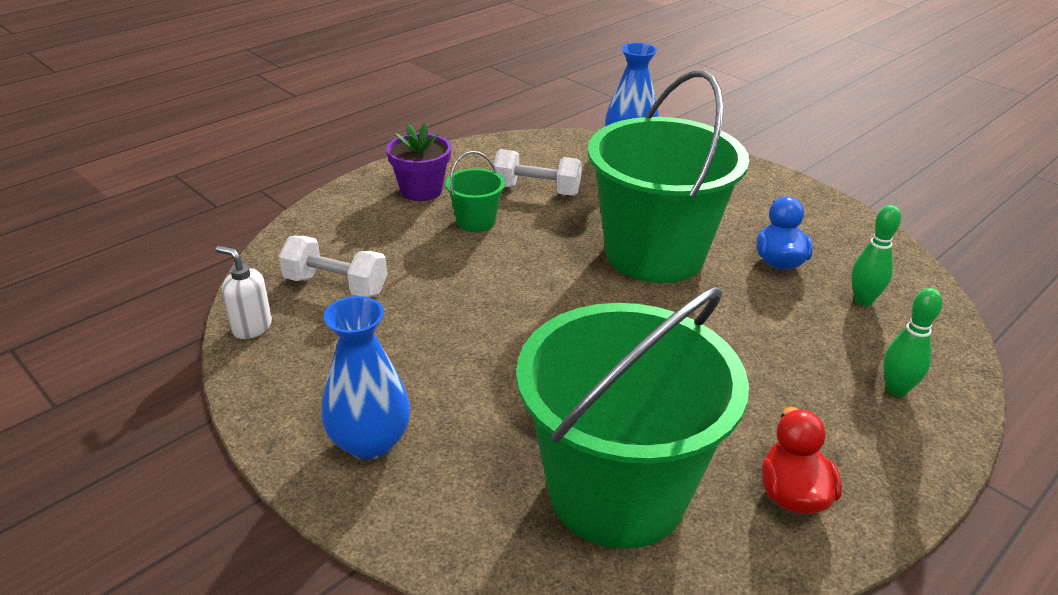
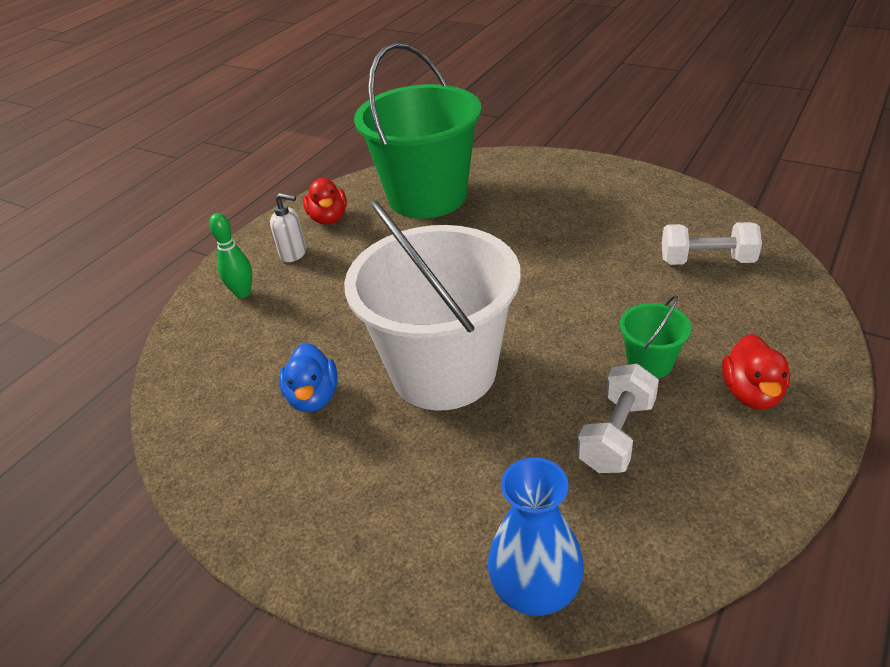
camera: 170 degrees right, 5 degrees up
white soap dispenser [216,246,272,339] -> white soap dispenser moved to [270,193,306,262]
blue vase [321,296,410,460] -> none
purple flower pot [386,123,451,201] -> red duck [722,334,790,409]
white dumbbell [493,149,582,196] -> white dumbbell turned 60 degrees counterclockwise [577,364,659,473]
green bucket [588,70,749,283] -> white bucket [344,200,521,410]
green bowling pin [851,205,901,306] -> none

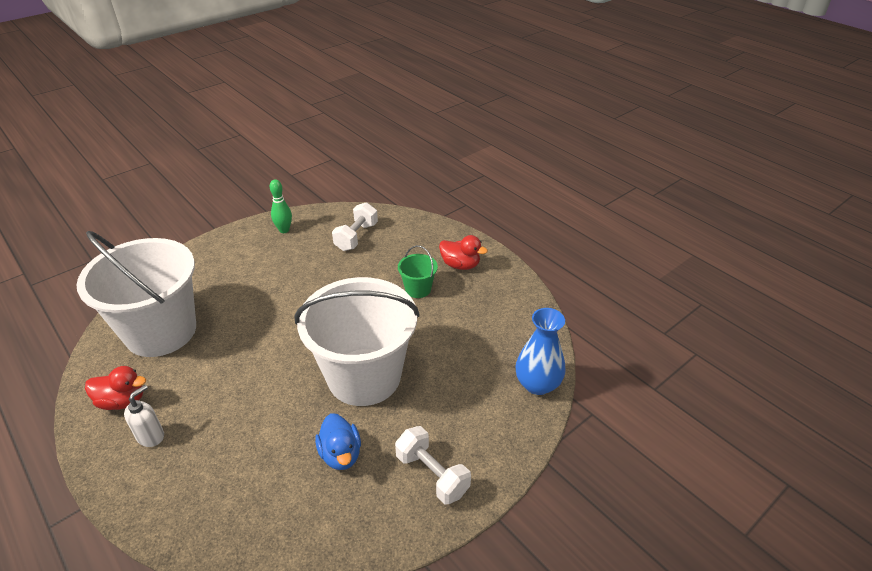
camera: 75 degrees left, 0 degrees up
green bowling pin [209,213,252,298] -> green bowling pin moved to [270,179,292,233]
blue duck [279,343,338,412] -> blue duck turned 60 degrees clockwise [315,413,361,470]
green bucket [354,43,482,219] -> white bucket [77,231,196,357]
white dumbbell [577,364,659,473] -> white dumbbell moved to [395,426,471,504]

